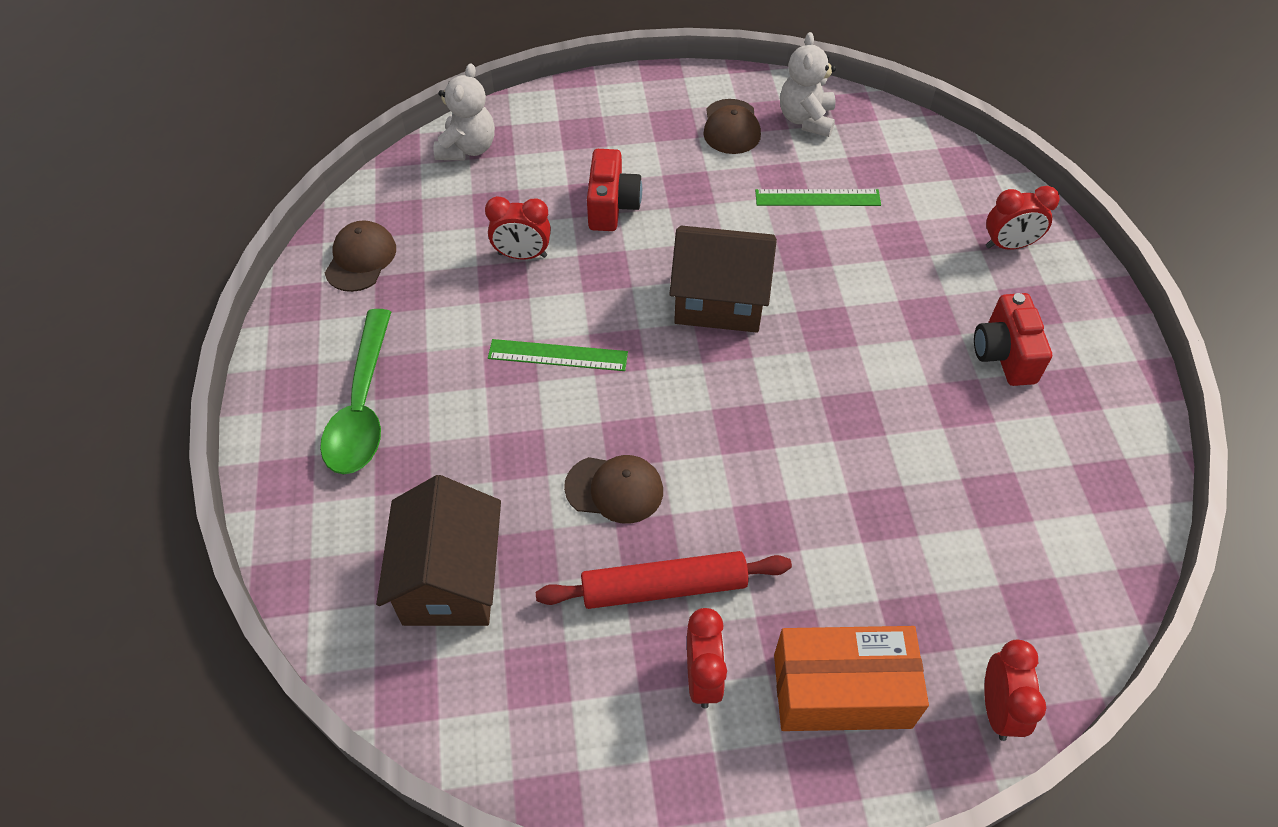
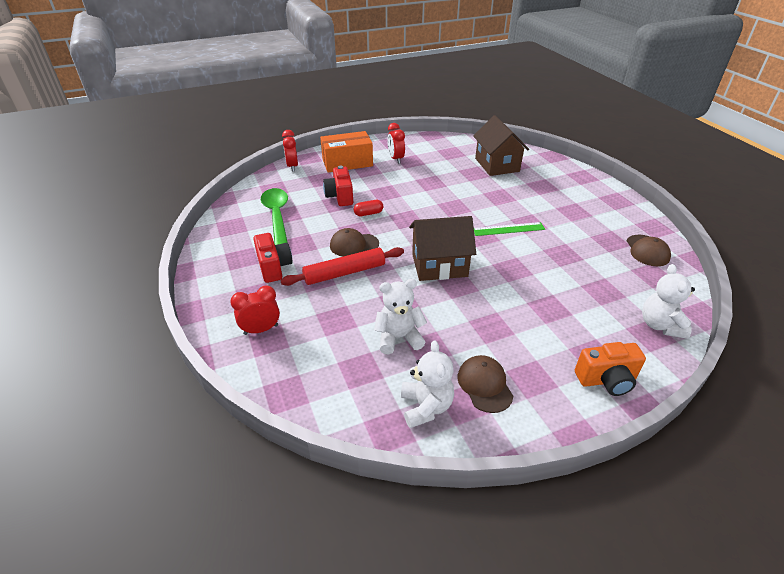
camera: 165 degrees right, 15 degrees down
green spoon [320,309,391,474] -> green spoon moved to [261,188,288,245]
red clock [485,196,551,259] -> none
red rolling pin [536,551,792,609] -> red rolling pin moved to [280,247,404,286]
brown cap [564,455,663,524] -> brown cap moved to [330,228,379,256]
red camera [587,149,642,231] -> red camera moved to [323,165,353,206]
green ruler [755,189,881,206] -> white teddy bear [374,279,427,354]
none -> red capsule [354,200,384,216]
none -> orange camera [575,342,646,396]

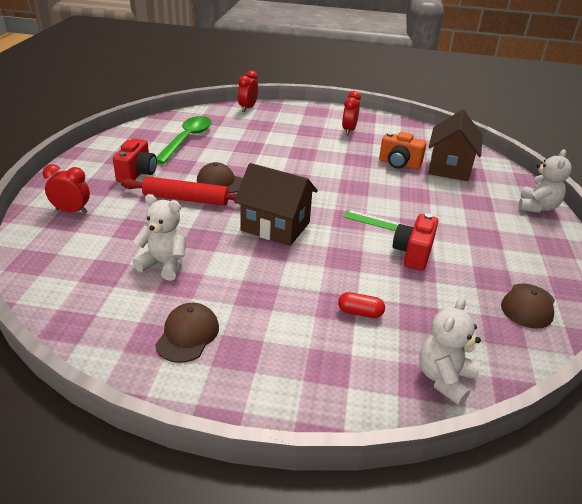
camera: 30 degrees right, 5 degrees down
orange box [320,131,373,172] -> none
red camera [323,165,353,206] -> red camera moved to [393,213,439,271]
red capsule [354,200,384,216] -> red capsule moved to [338,292,385,318]
white teddy bear [401,340,454,428] -> white teddy bear moved to [518,149,572,213]
orange camera [575,342,646,396] -> orange camera moved to [379,132,426,169]

